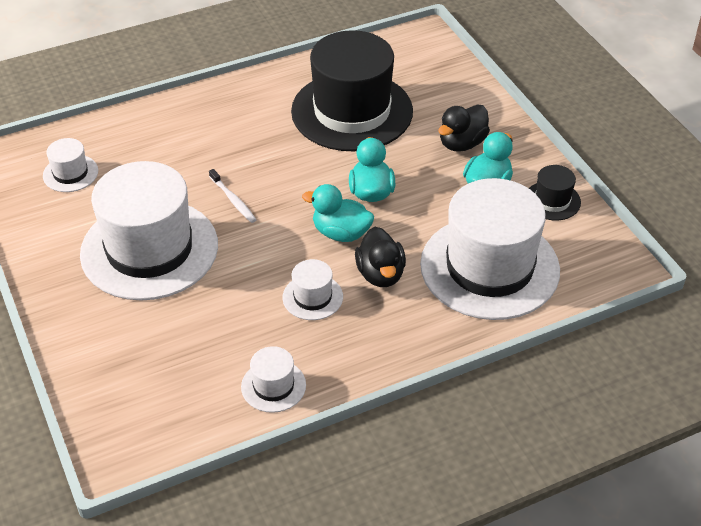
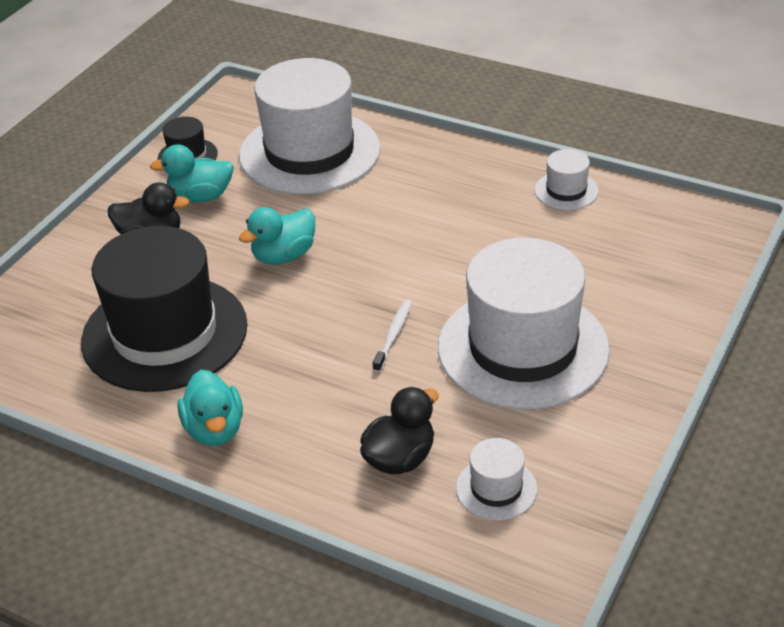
camera: 125 degrees left, 5 degrees down
white hat [282,259,343,320] -> none
turquoise duck [302,184,374,242] -> turquoise duck moved to [177,370,243,446]
black duck [355,227,406,287] -> black duck moved to [360,387,439,474]

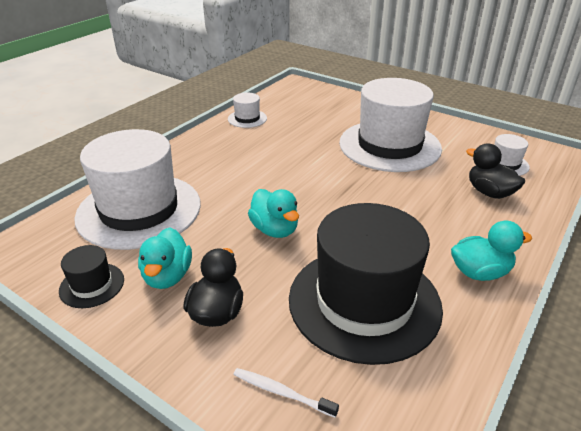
camera: 85 degrees left, 5 degrees down
white toothbrush [373,300,412,372] -> white toothbrush moved to [233,368,339,418]

